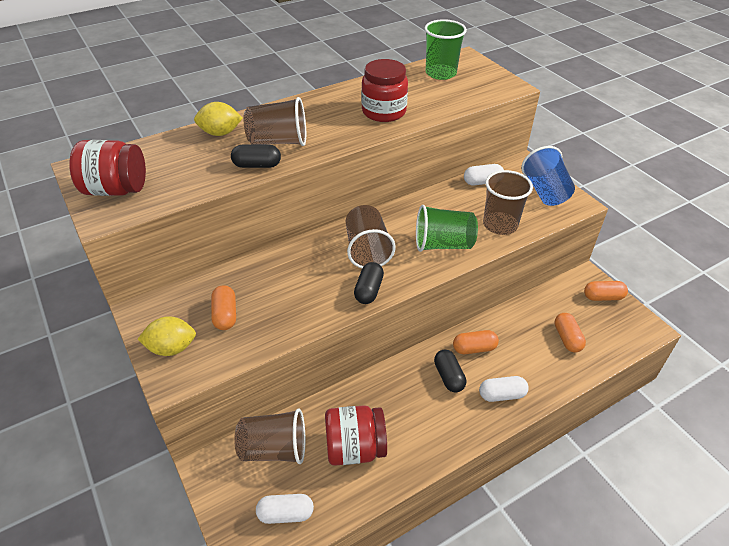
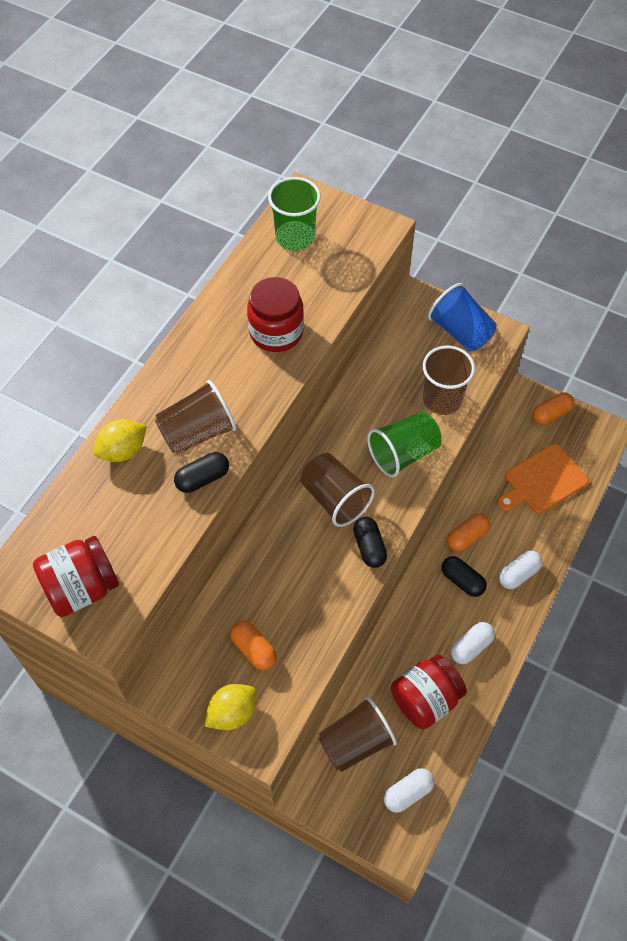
camera: 30 degrees left, 15 degrees up
white capsule [464,164,504,185] -> white capsule moved to [451,622,495,664]
orange capsule [554,313,586,353] -> orange cutting board [498,444,589,514]

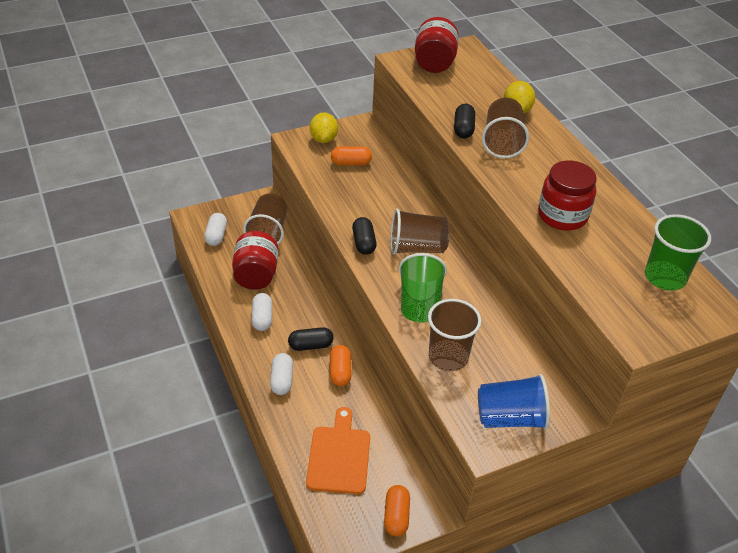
camera: 125 degrees right, 15 degrees down
black capsule [353,517,387,568] -> black capsule turned 60 degrees clockwise [352,217,377,255]

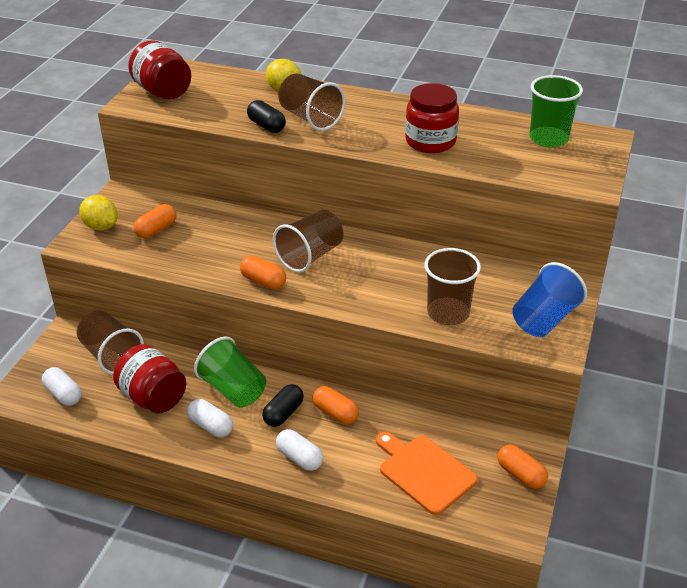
camera: 45 degrees left, 5 degrees down
black capsule [352,217,377,255] -> orange capsule [240,256,286,290]
green cup [399,253,447,323] -> green cup moved to [194,337,266,408]

